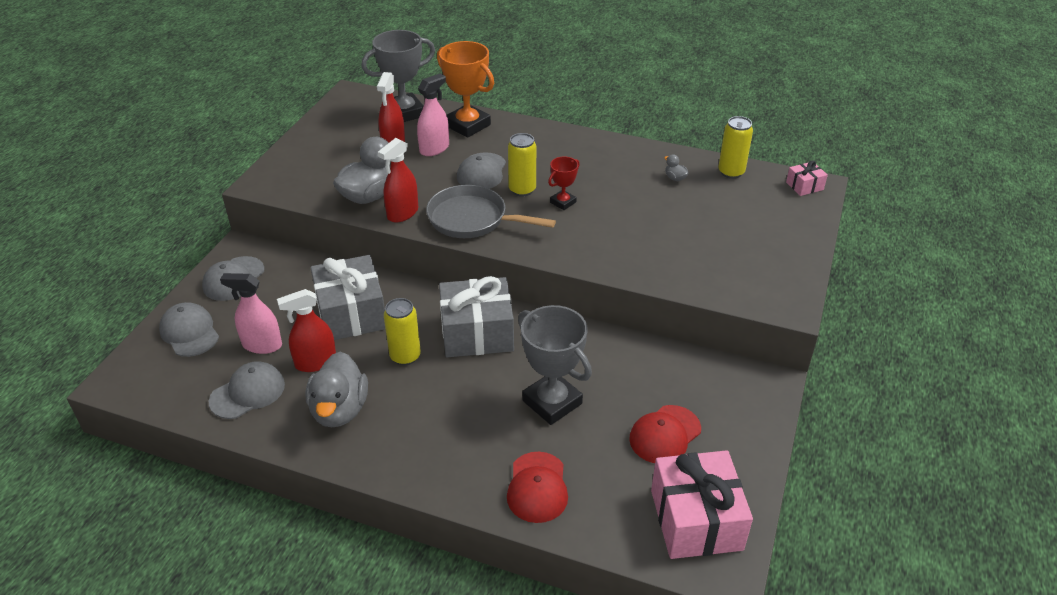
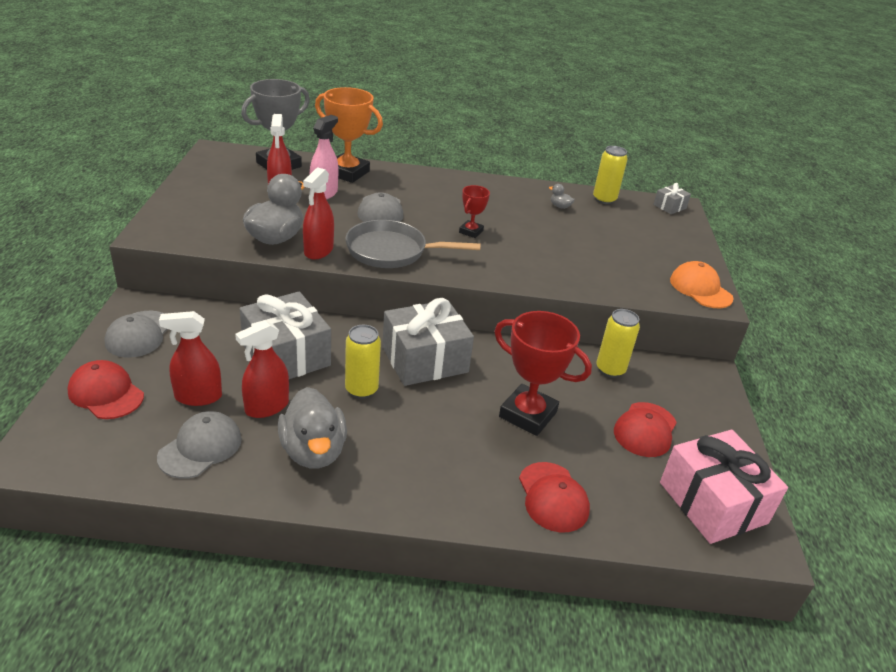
camera: 20 degrees left, 5 degrees down
grey cap [159,302,219,357] -> red cap [67,360,144,419]
pink spray bottle [220,273,282,354] -> red spray bottle [159,311,222,406]
yellow can [508,133,536,197] -> yellow can moved to [596,309,640,378]
grey trophy [518,305,592,425] -> red trophy [494,311,592,436]
pink gift [786,161,828,196] -> grey gift [653,183,691,214]
none -> orange cap [670,261,734,308]

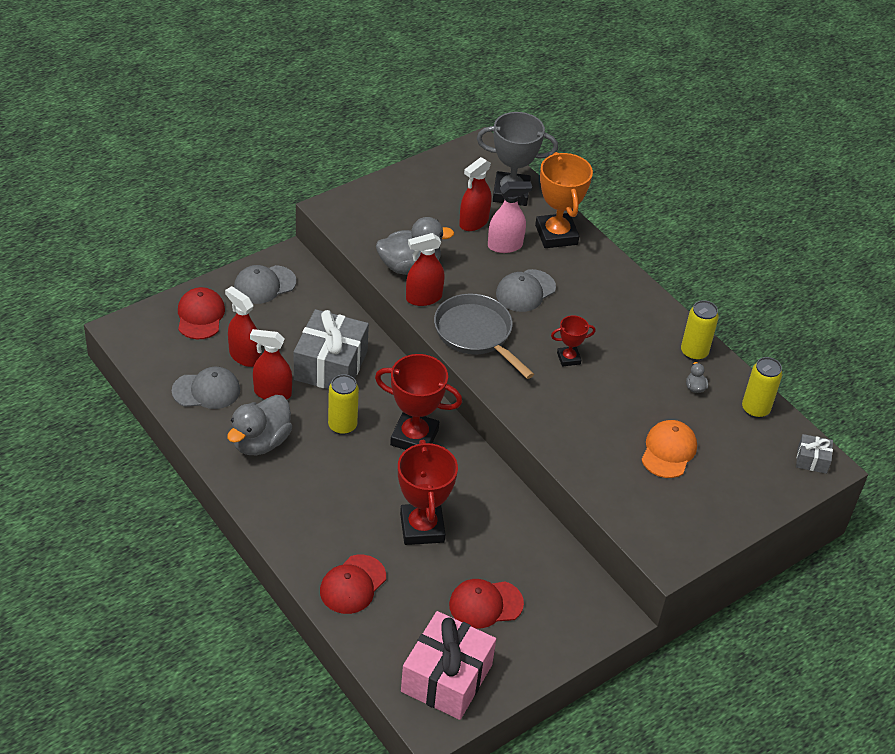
camera: 50 degrees right, 10 degrees up
grey gift [382,298,474,386] -> red trophy [375,354,462,450]
yellow can [596,309,640,378] -> yellow can moved to [681,300,719,361]
orange cap [670,261,734,308] -> orange cap moved to [641,420,697,478]

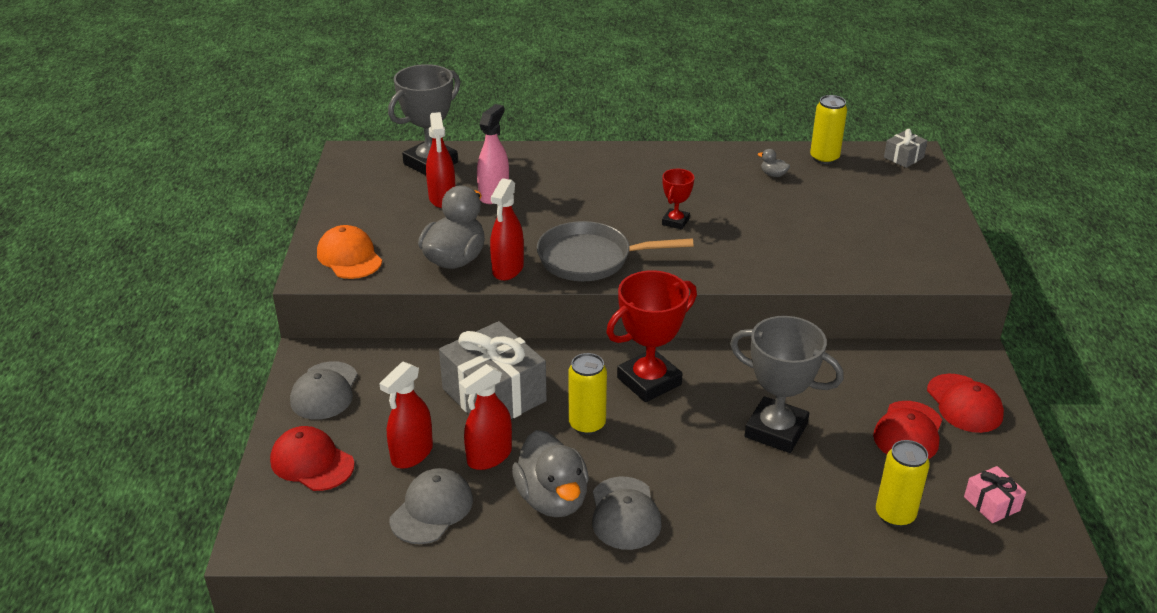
camera: 50 degrees left, 10 degrees down
red spray bottle [225,286,260,367] -> red spray bottle turned 45 degrees counterclockwise [379,362,433,469]
red cap [320,555,386,614] -> red cap moved to [927,374,1004,433]
red trophy [398,440,458,545] -> grey trophy [730,316,844,453]
pink gift [401,611,496,720] -> pink gift [964,466,1026,523], size x0.46
grey cap [496,269,556,312] -> grey cap moved to [592,477,662,550]
orange trophy [535,152,593,248] -> none
orange cap [641,420,697,478] -> orange cap moved to [317,225,382,279]
yellow can [681,300,719,361] -> yellow can moved to [876,440,930,527]

